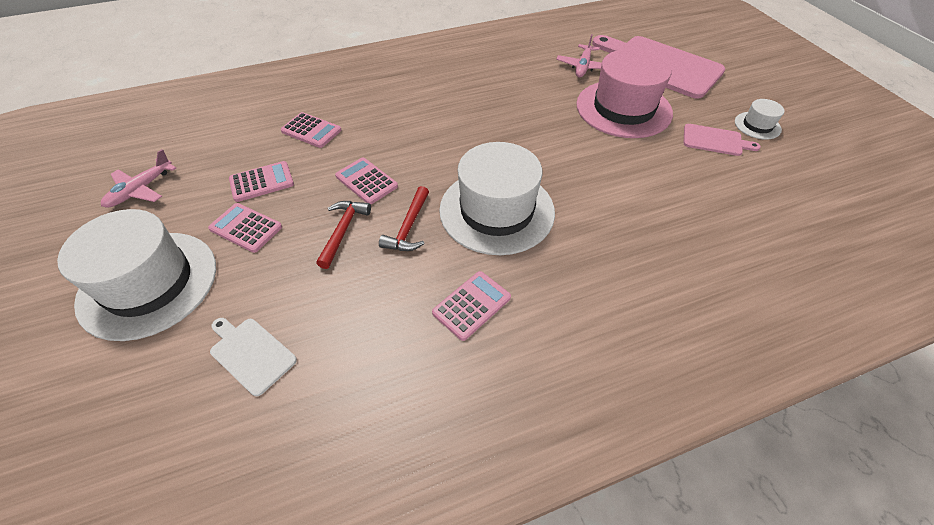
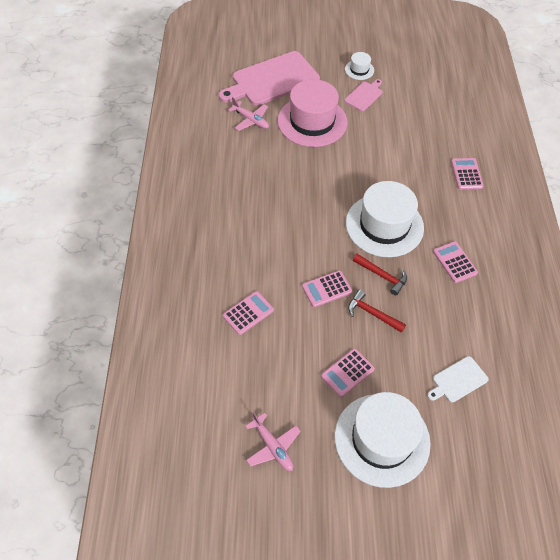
camera: 70 degrees left, 5 degrees up
pink calculator [229,161,294,202] -> pink calculator moved to [451,158,484,190]

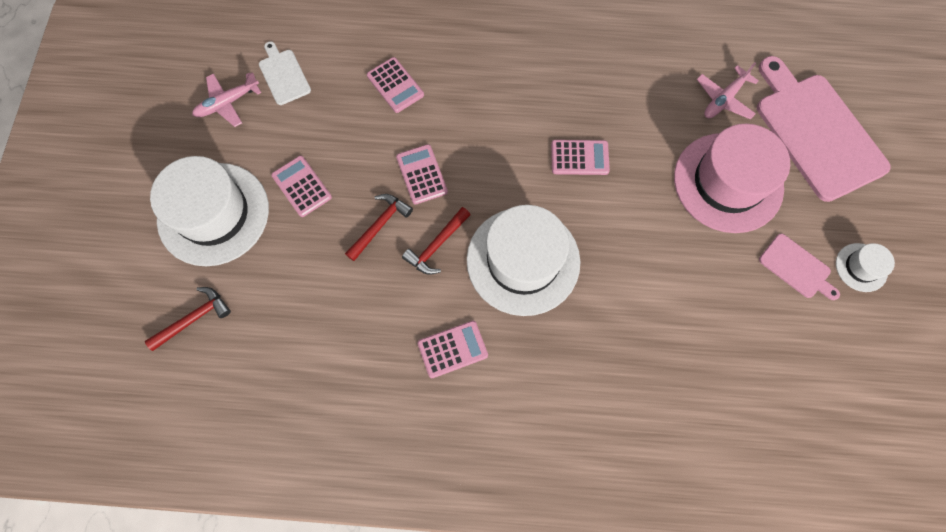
camera: 95 degrees right, 15 degrees up
white cutting board [427,356,489,403] -> white cutting board moved to [259,41,311,105]
pink calculator [451,158,484,190] -> pink calculator moved to [551,140,610,175]
none -> red hammer [145,287,231,351]

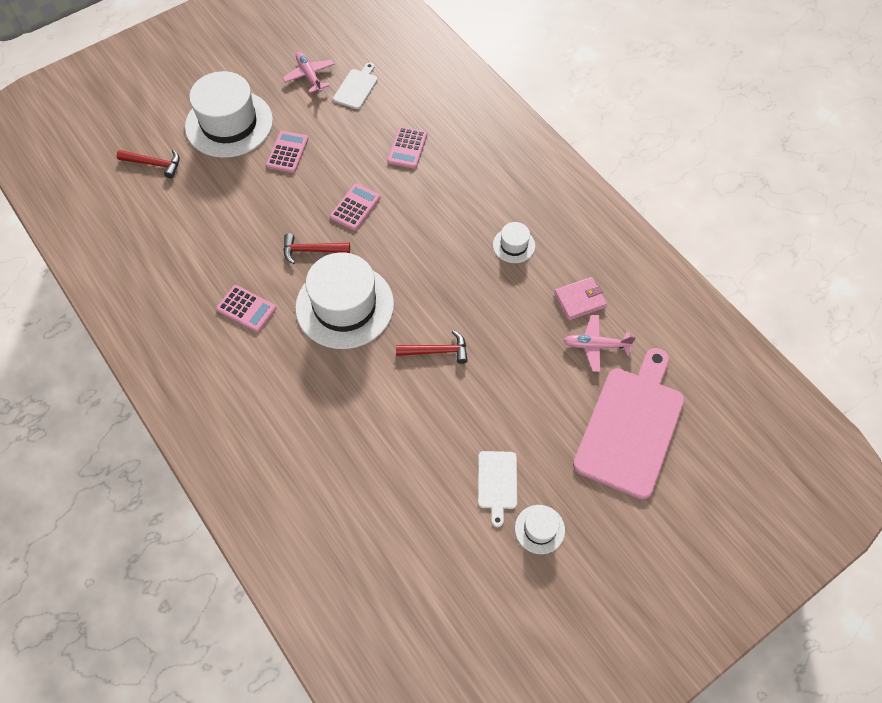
camera: 50 degrees right, 10 degrees down
pink plane [192,72,262,127] -> pink plane turned 45 degrees clockwise [283,52,335,93]
red hammer [345,194,413,261] -> red hammer moved to [396,330,468,364]
pink calculator [551,140,610,175] -> none
pink hat [674,124,790,233] -> none
pink cutting board [759,234,840,300] -> white cutting board [478,451,517,527]
none -> white hat [493,222,535,263]
none -> pink wallet [554,277,607,320]

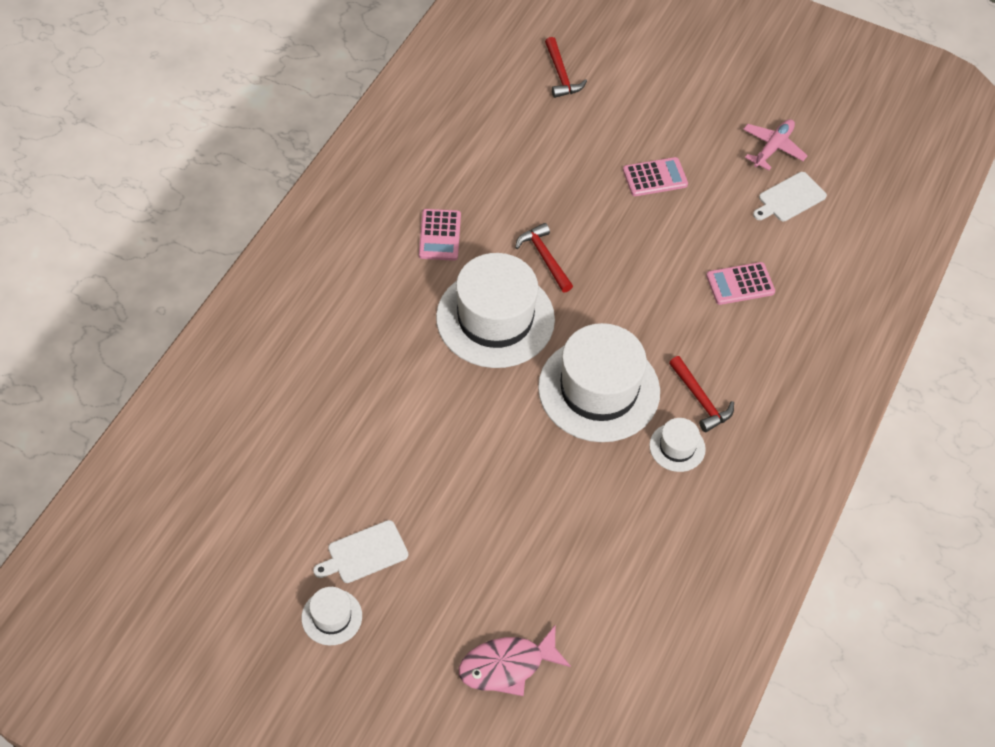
camera: 60 degrees right, 5 degrees down
white hat [185,71,273,158] -> white hat moved to [538,323,660,442]
pink calculator [330,183,381,230] -> none
white cutting board [333,63,378,109] -> white cutting board turned 150 degrees clockwise [753,172,827,221]
red hammer [396,330,468,364] -> red hammer moved to [669,356,734,432]
pink wallet [554,277,607,320] -> none
pink plane [563,315,636,372] -> none
pink cutting board [573,348,685,499] -> pink fish [459,626,571,696]

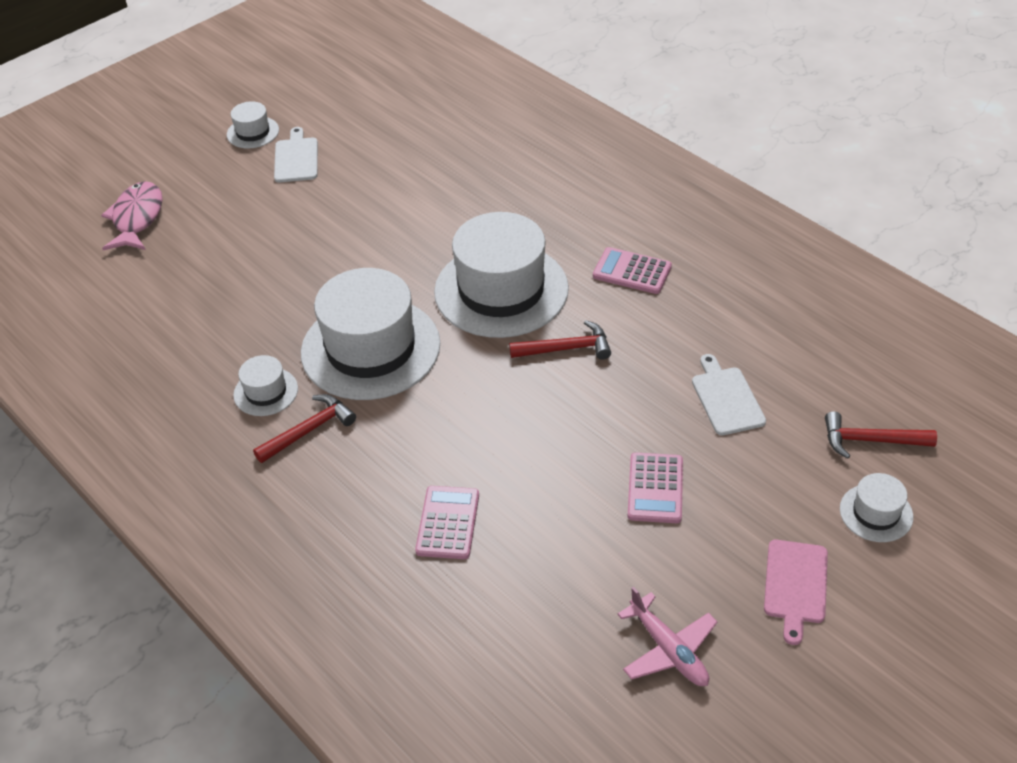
camera: 115 degrees right, 10 degrees down
red hammer [669,356,734,432] -> red hammer turned 150 degrees clockwise [253,394,356,463]
white cutting board [753,172,827,221] -> white cutting board moved to [692,354,766,435]
none -> pink cutting board [764,540,828,645]
none -> white hat [840,473,913,542]

